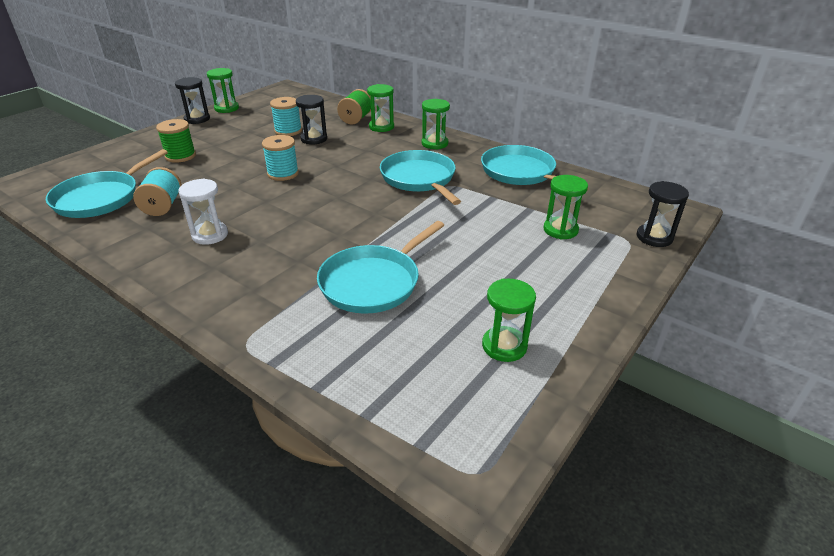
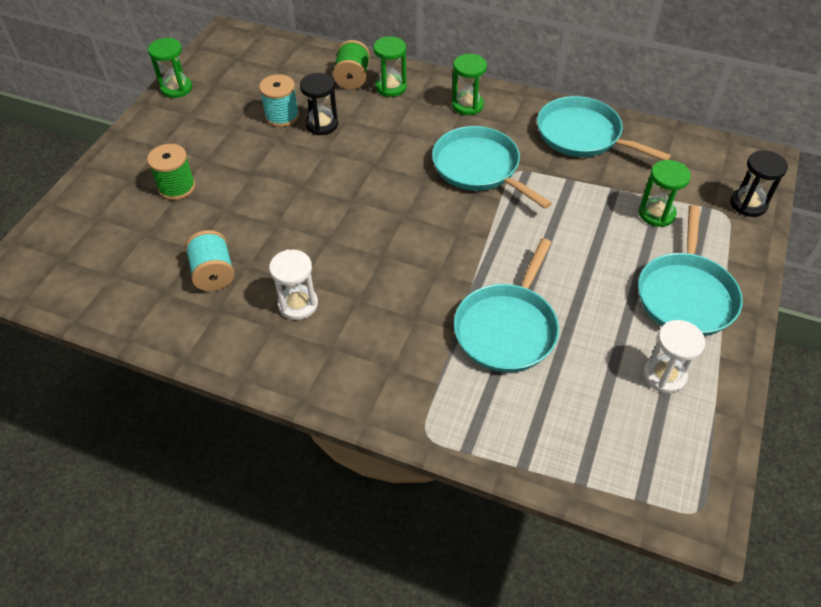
camera: 15 degrees left, 15 degrees up
turquoise pan [46,149,168,218] -> turquoise pan moved to [638,205,743,336]
black hourglass [175,77,210,124] -> none
turquoise spool [262,135,299,181] -> none
green hourglass [482,279,536,362] -> white hourglass [643,320,705,393]

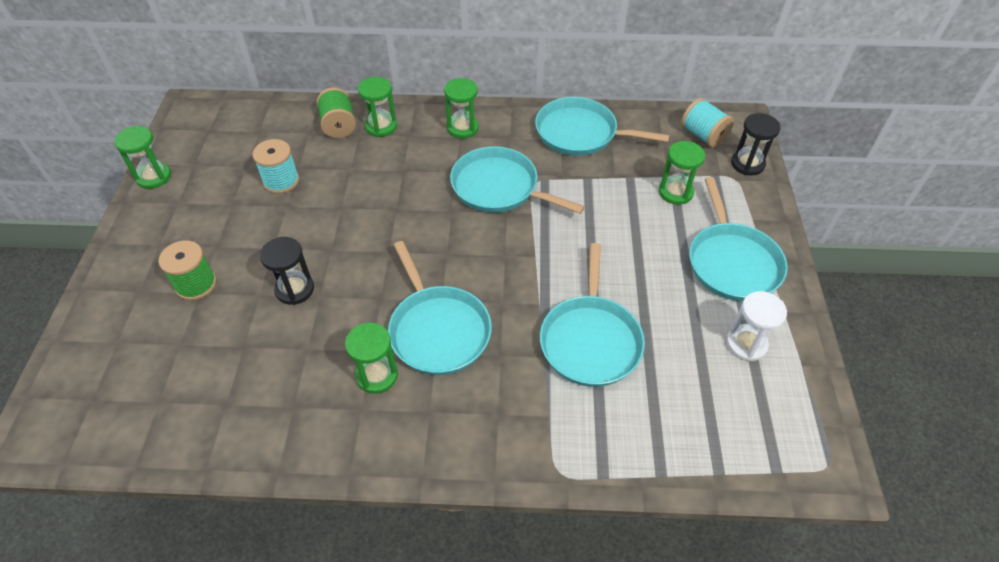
camera: 20 degrees left, 0 degrees up
turquoise spool [185,230,235,291] -> turquoise spool moved to [681,98,734,147]
white hourglass [269,250,318,320] -> green hourglass [345,323,398,394]
black hourglass [300,73,338,135] -> black hourglass moved to [260,237,314,305]
none -> turquoise pan [388,241,492,375]

